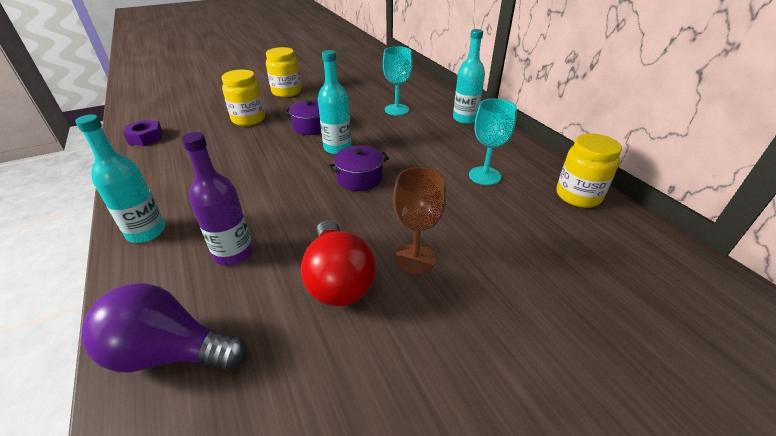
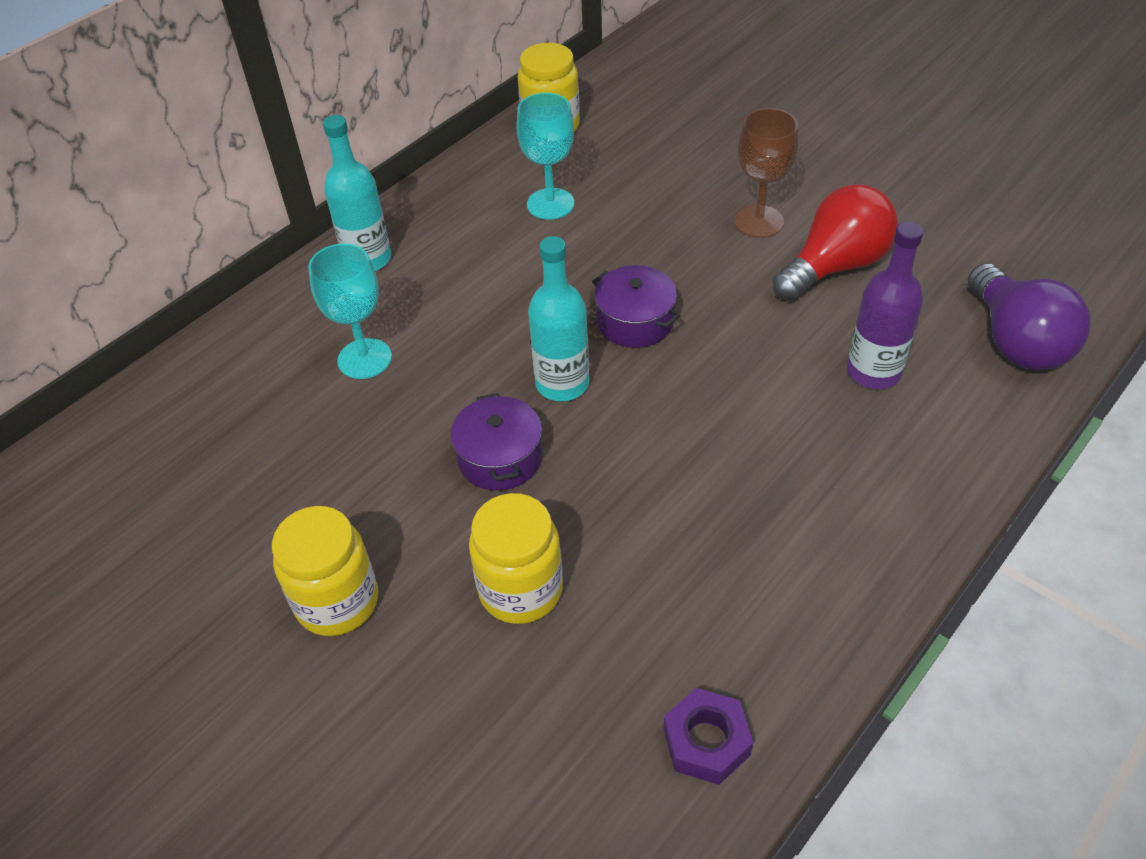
camera: 110 degrees left, 10 degrees up
turquoise bottle [75,114,165,243] -> none

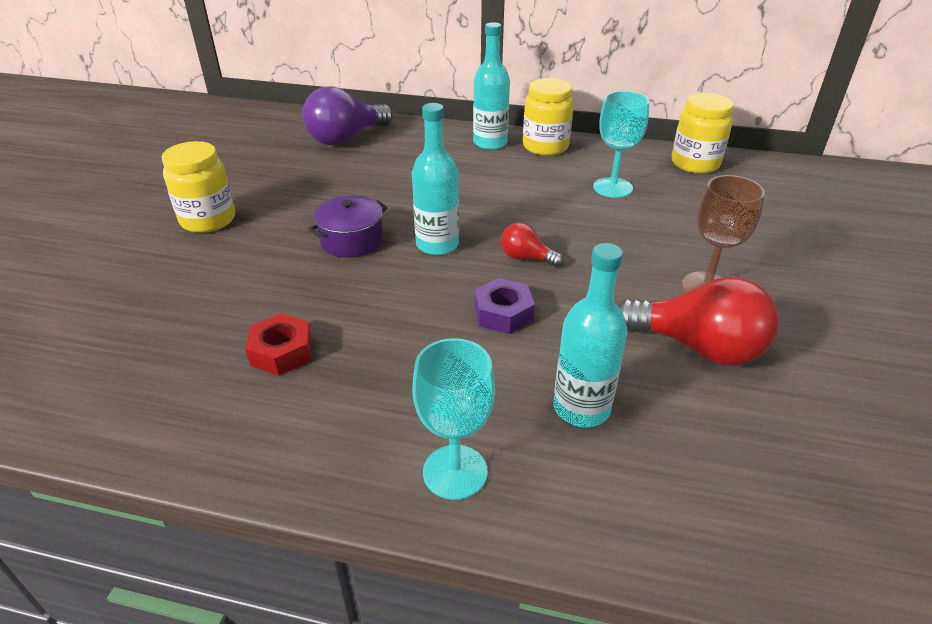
camera: 60 degrees right, 10 degrees down
turquoise goblet [308,243,392,379] -> turquoise goblet moved to [412,338,495,500]
yellow jar [469,493,563,624] -> yellow jar moved to [523,78,574,156]
purple pot [592,265,681,348] -> red light bulb [501,222,563,267]
purple nut [664,688,753,785] -> purple nut moved to [474,278,535,334]
purple bottle [847,222,923,389] -> turquoise bottle [554,243,628,427]
purple light bulb [968,264,1091,370] -> purple light bulb moved to [302,86,393,145]
none -> red nut [245,313,312,376]

